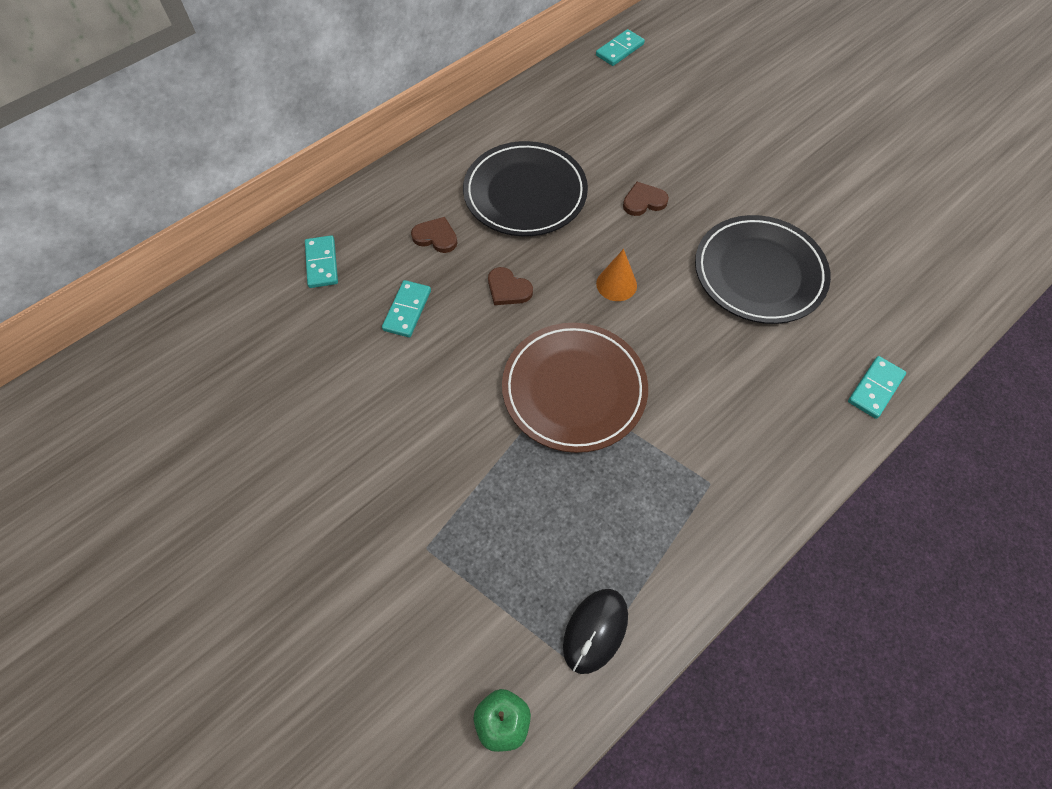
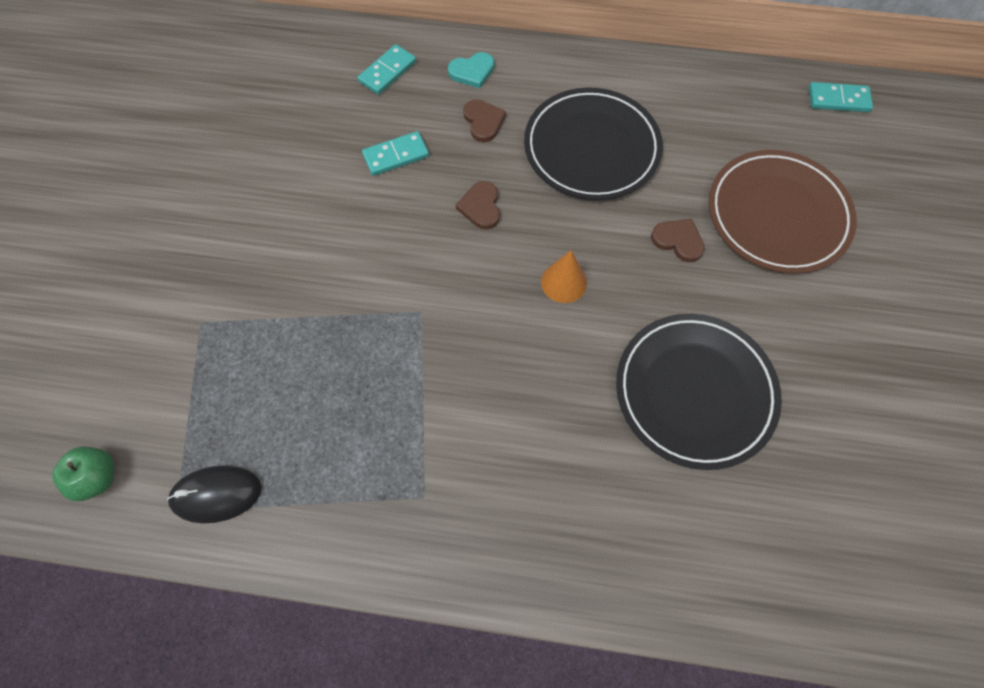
camera: 50 degrees right, 5 degrees up
brown plate [502,323,648,453] -> brown plate moved to [709,150,857,274]
turquoise domino [848,356,906,419] -> none
none -> turquoise heart [448,52,494,88]

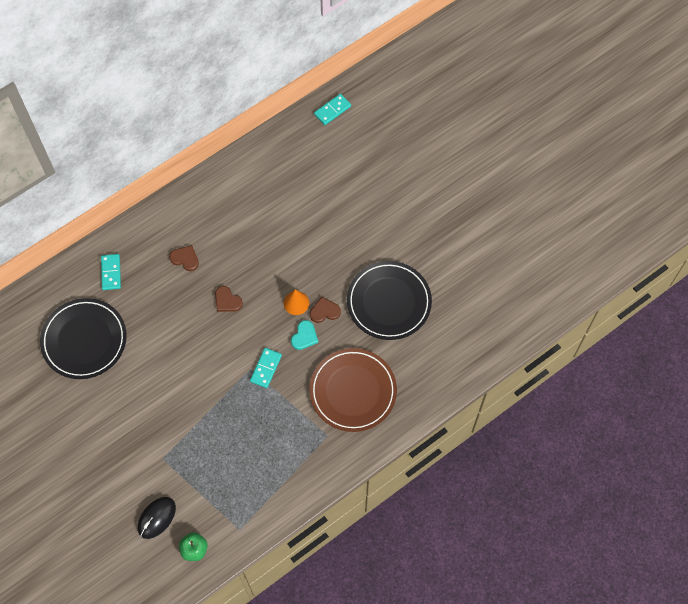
camera: 45 degrees left, 0 degrees up
black mouse [167,465,262,524] -> black mouse moved to [138,497,176,539]
turquoise domino [362,131,429,176] -> turquoise domino moved to [250,348,282,388]
turquoise heart [448,52,494,88] -> turquoise heart moved to [291,320,318,350]
black plate [524,87,663,200] -> black plate moved to [40,298,127,379]
brown heart [651,219,705,262] -> brown heart moved to [310,297,341,323]
brown plate [709,150,857,274] -> brown plate moved to [309,348,397,432]

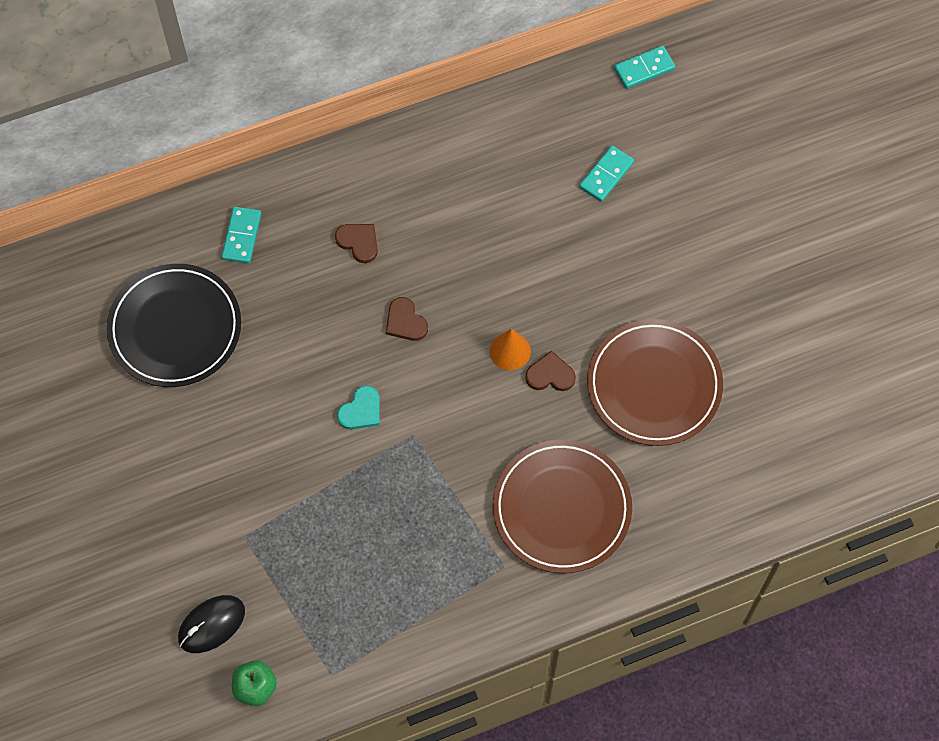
camera: 15 degrees right, 0 degrees up
turquoise domino [250,348,282,388] -> turquoise domino moved to [579,145,634,202]
turquoise heart [291,320,318,350] -> turquoise heart moved to [337,385,380,430]
black plate [347,261,432,340] -> brown plate [587,319,723,446]

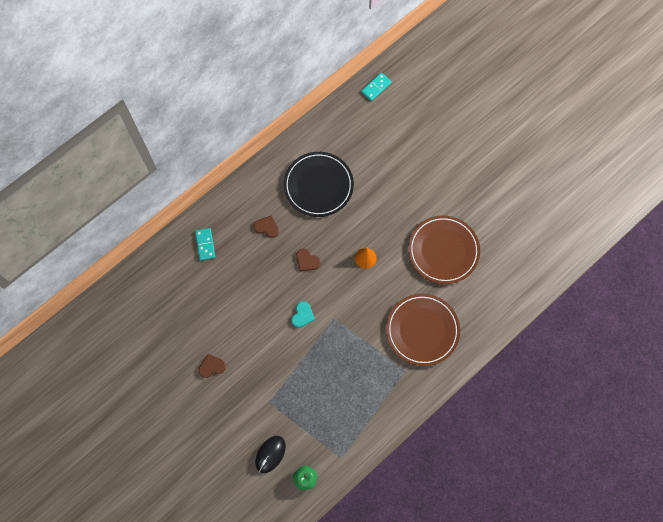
camera: 20 degrees left, 5 degrees up
black plate [106,264,241,387] -> black plate moved to [284,152,354,217]
brown heart [525,350,576,391] -> brown heart moved to [198,354,226,378]
turquoise domino [579,145,634,202] -> none

